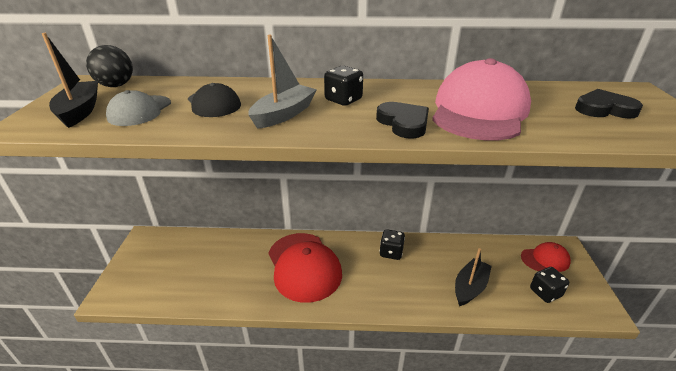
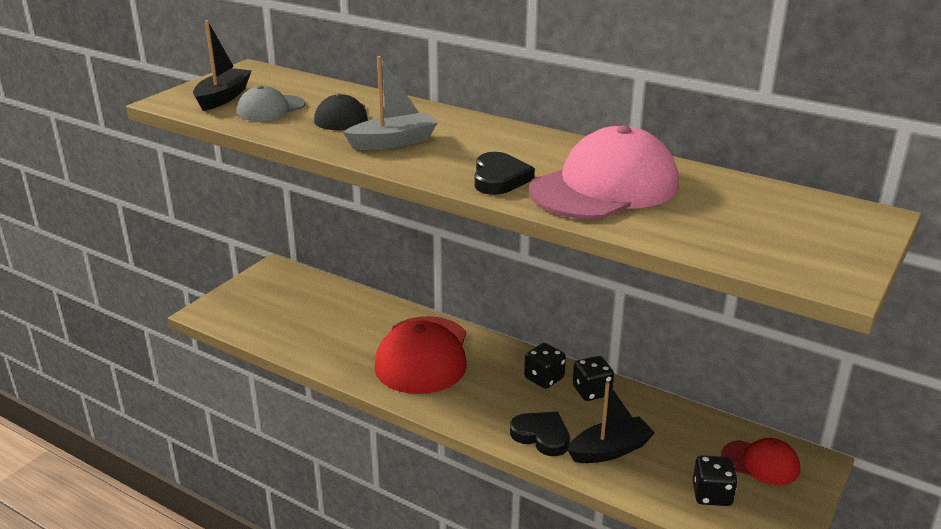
camera: 30 degrees right, 5 degrees down
black ball [86,45,133,87] -> none
black dice [324,66,363,106] -> black dice moved to [573,356,614,401]
black heart [575,89,643,119] -> black heart moved to [510,412,570,456]

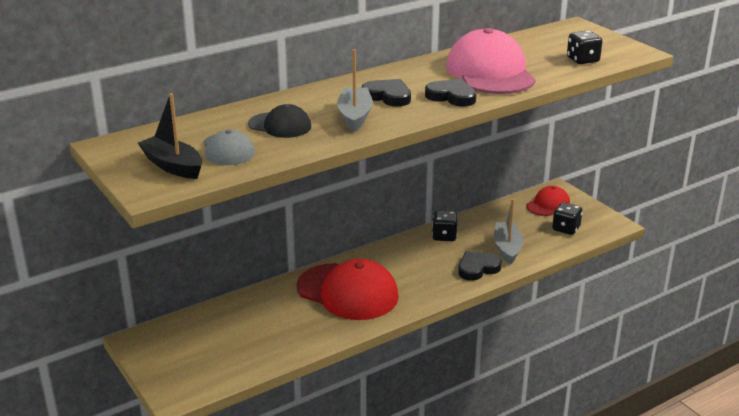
camera: 65 degrees left, 0 degrees up
black dice [524,343,566,389] -> black dice moved to [567,31,602,64]
black boat [567,382,655,463] -> grey boat [494,199,523,265]
none -> black heart [362,79,411,107]

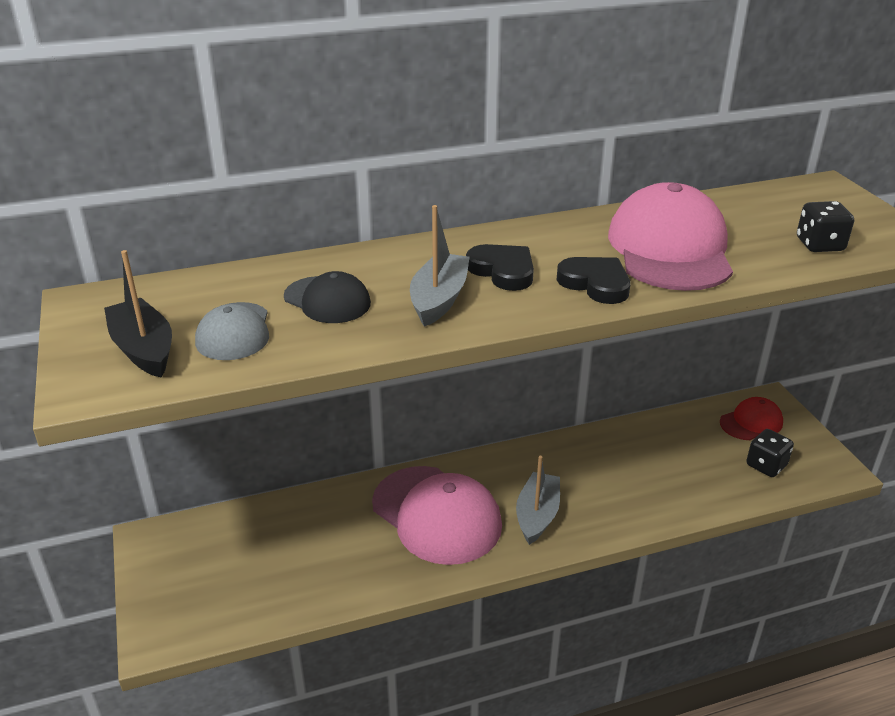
camera: 15 degrees right, 5 degrees up
red cap [297,259,399,320] -> pink cap [372,466,502,565]
black dice [432,211,458,241] -> none
black heart [458,251,502,281] -> none
grey boat [494,199,523,265] -> grey boat moved to [516,456,560,545]

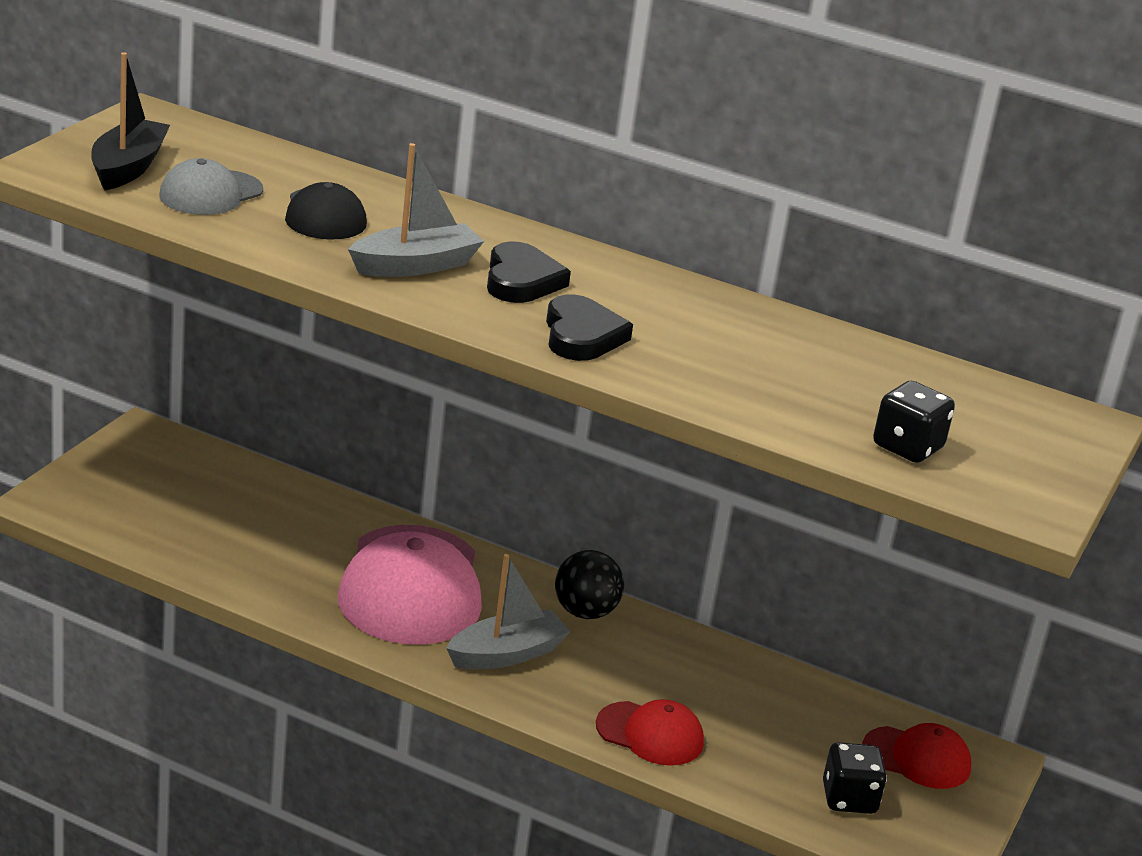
camera: 40 degrees right, 5 degrees down
pink cap [608,182,733,291] -> none
none -> black ball [555,550,624,619]
none -> red cap [596,699,704,766]

